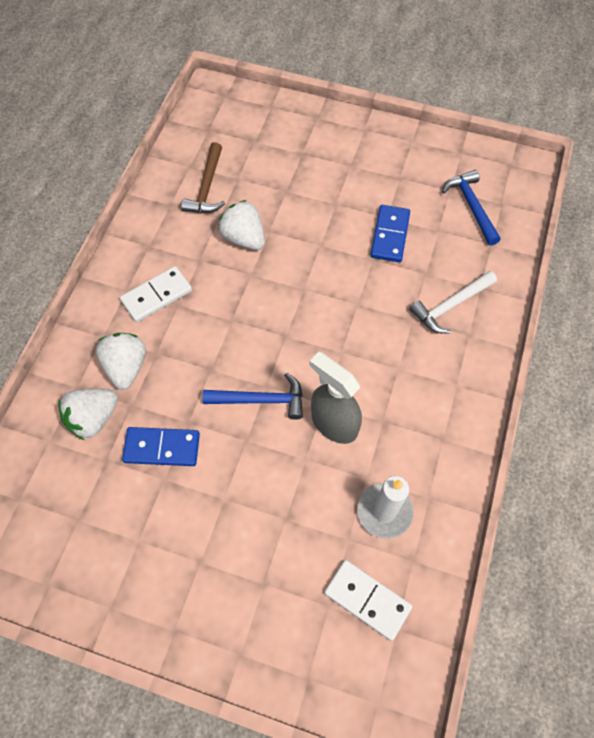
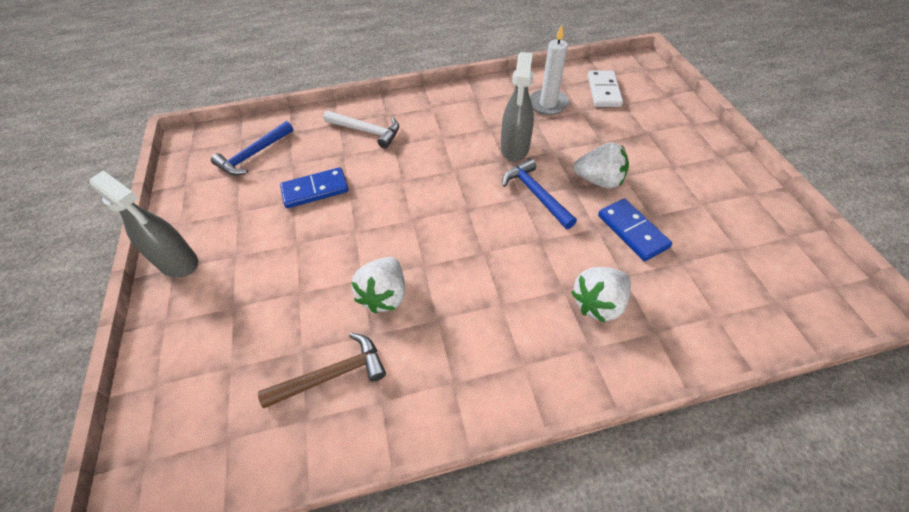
camera: 120 degrees left, 10 degrees down
white strawberry [58,388,118,440] -> white strawberry moved to [573,143,629,189]
white domino [120,266,192,322] -> none
none -> grey spray bottle [89,170,198,278]

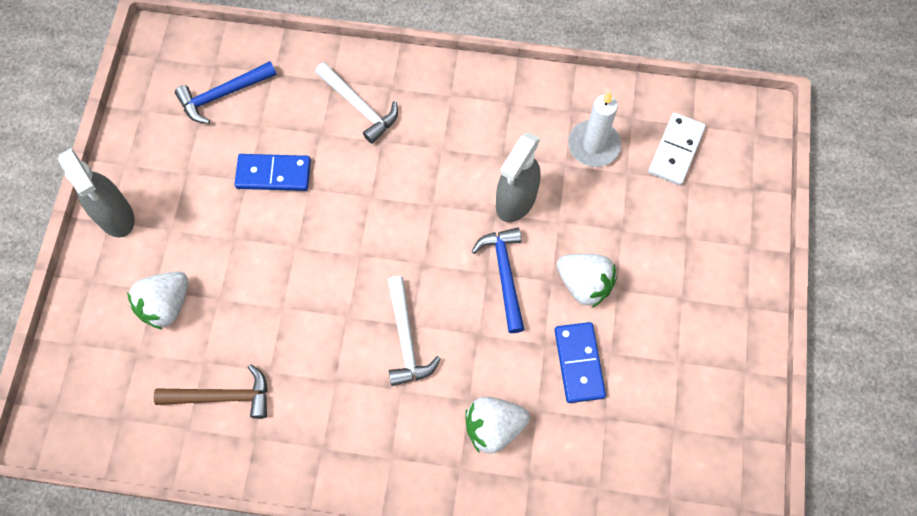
camera: 20 degrees right, 15 degrees up
white strawberry [352,257,405,314] -> white strawberry moved to [127,272,188,330]
none -> white hammer [387,276,441,386]

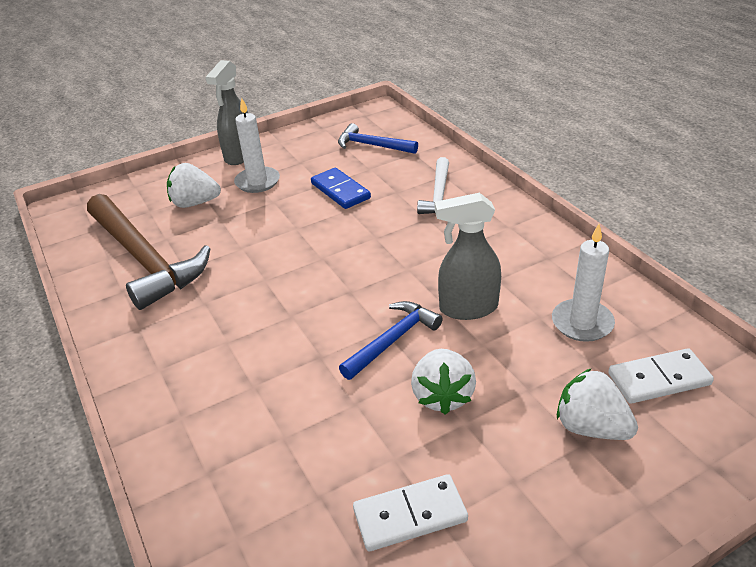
camera: 55 degrees right, 30 degrees down
brown hammer [154,364,268,419] -> brown hammer [87,194,211,310], size x1.87
white hammer [387,276,441,386] -> none
white strawberry [465,397,530,454] -> white strawberry moved to [557,368,638,440]
blue domino [554,322,606,403] -> none
none -> white candle [234,98,280,193]
none -> white domino [353,474,468,551]

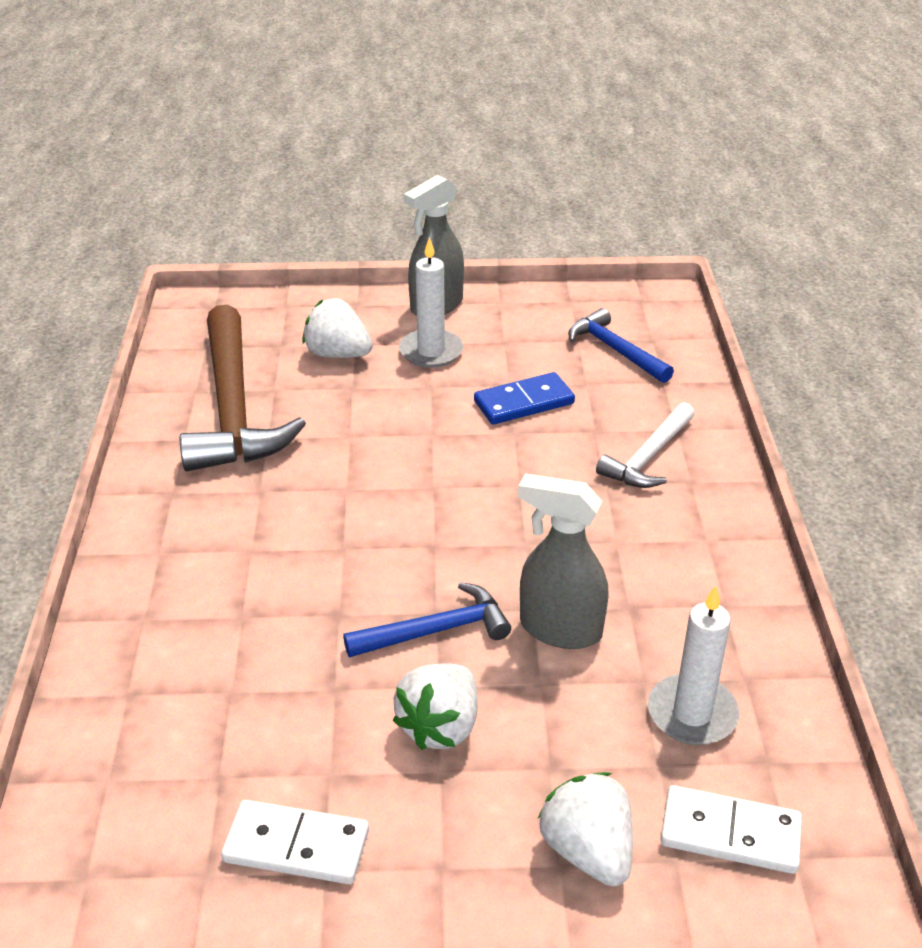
camera: 25 degrees right, 0 degrees up
blue domino [311,168,371,209] -> blue domino turned 75 degrees clockwise [474,372,575,424]

